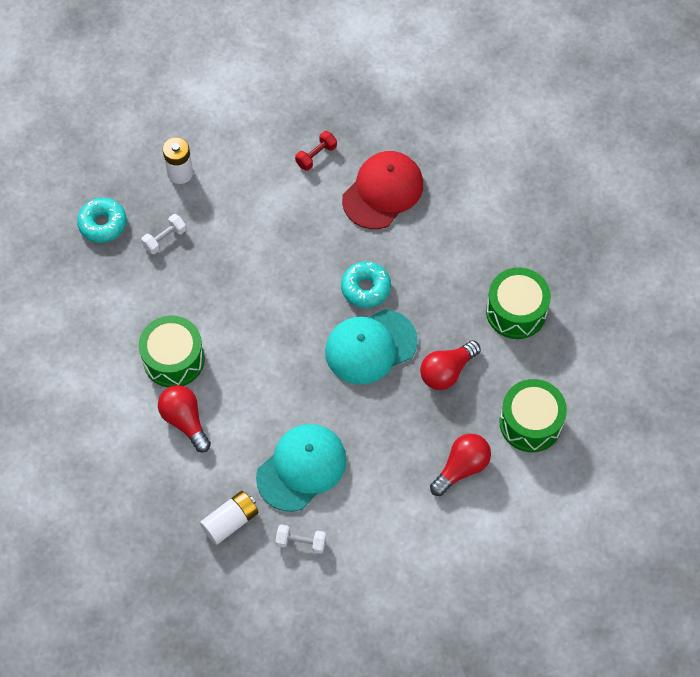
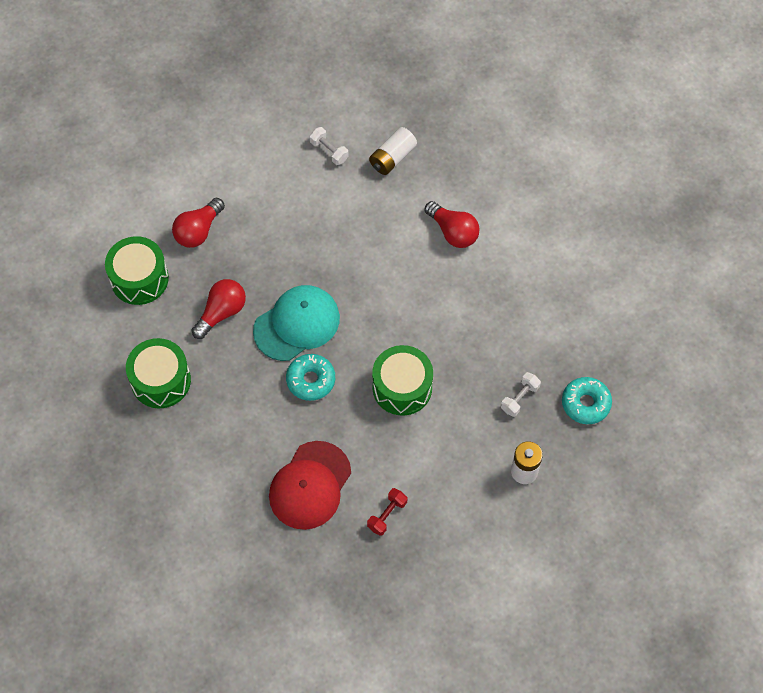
camera: 170 degrees right, 0 degrees up
green drum [139,316,205,388] -> green drum moved to [372,345,433,416]
turquoise cap [256,424,347,512] -> none
white dumbbell [276,524,326,554] -> white dumbbell turned 45 degrees clockwise [309,127,349,165]

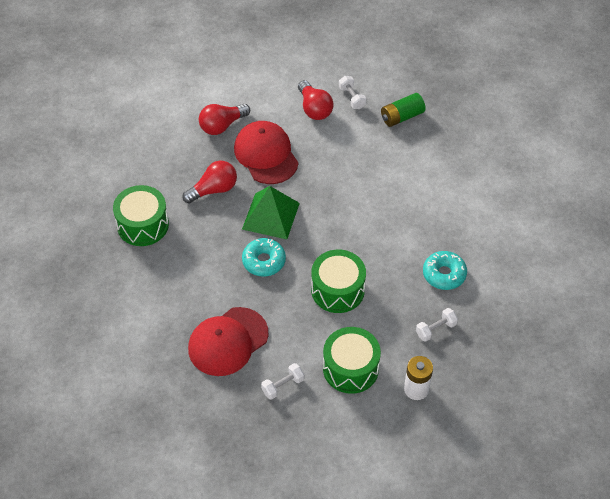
camera: 20 degrees right, 10 degrees down
green drum [105,236,169,305] -> green drum moved to [323,327,381,394]
turquoise cap [253,285,340,361] -> green pyramid [242,186,300,239]
red dumbbell [367,488,407,536] -> white dumbbell [261,363,304,400]
white battery [369,127,417,175] -> green battery [381,93,426,127]
red light bulb [425,201,480,248] -> red light bulb moved to [298,80,334,120]
turquoise donut [562,377,612,424] -> turquoise donut moved to [423,251,467,290]
none -> red cap [234,121,298,184]

